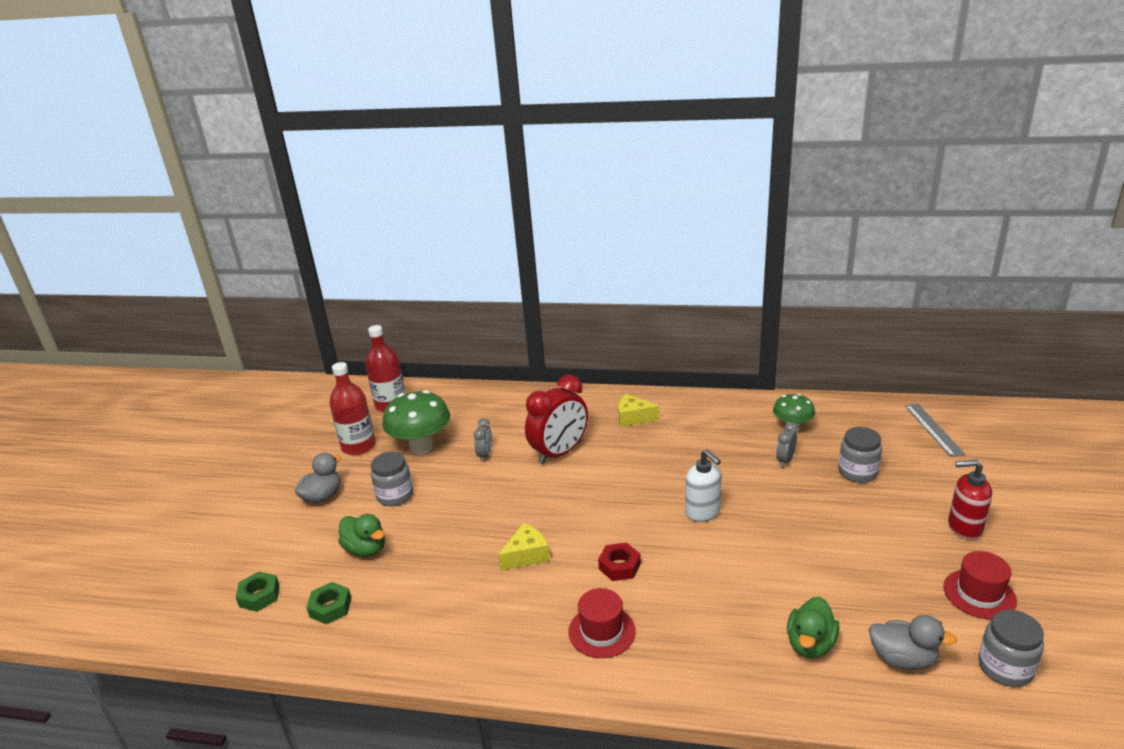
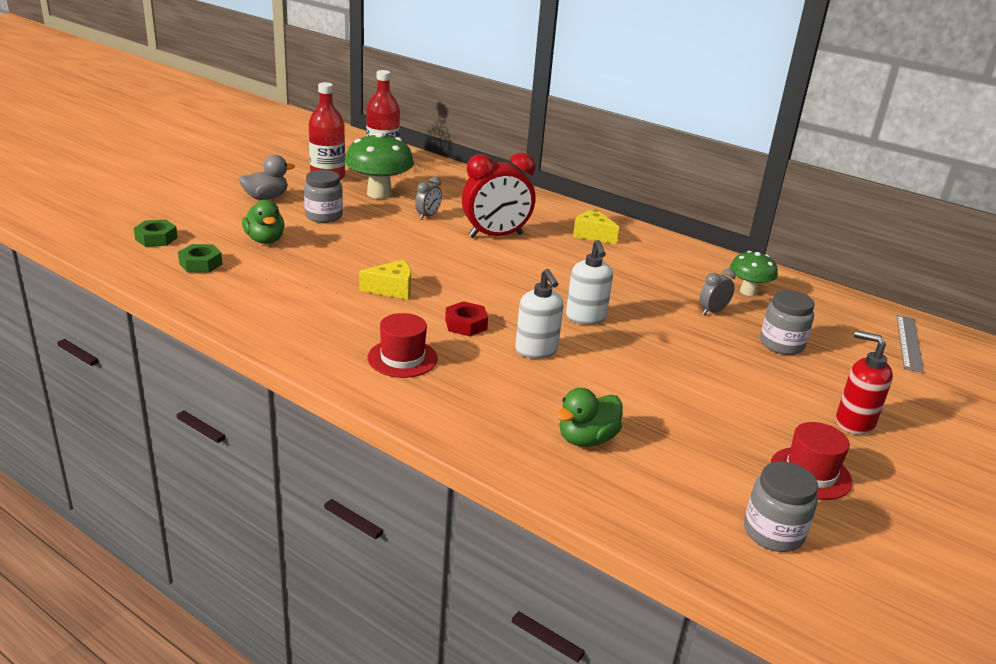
camera: 20 degrees right, 0 degrees up
grey duck [869,615,957,670] -> none
none -> white soap dispenser [515,269,564,359]

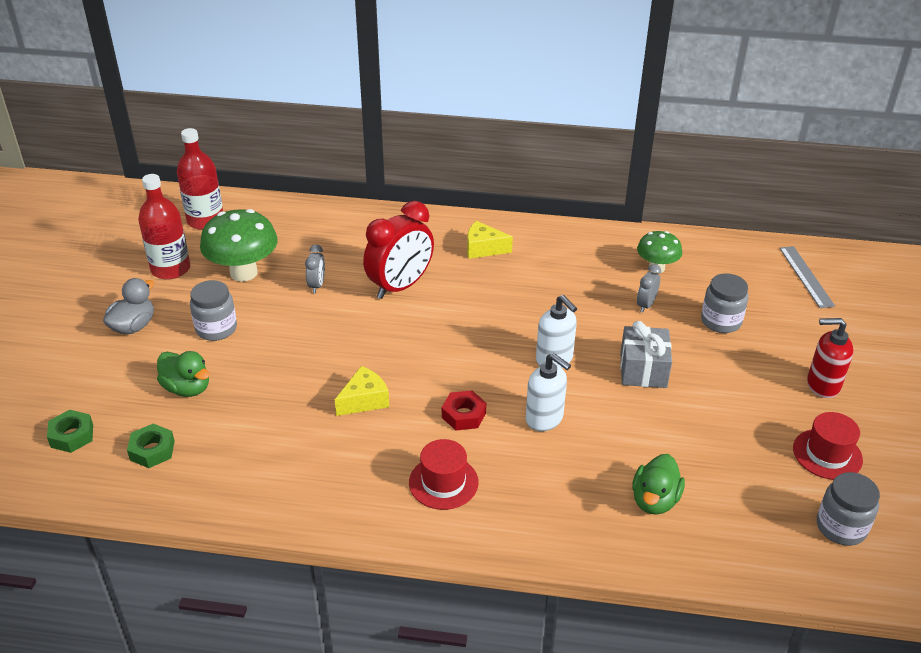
camera: 25 degrees left, 10 degrees up
none -> grey gift [620,321,672,388]

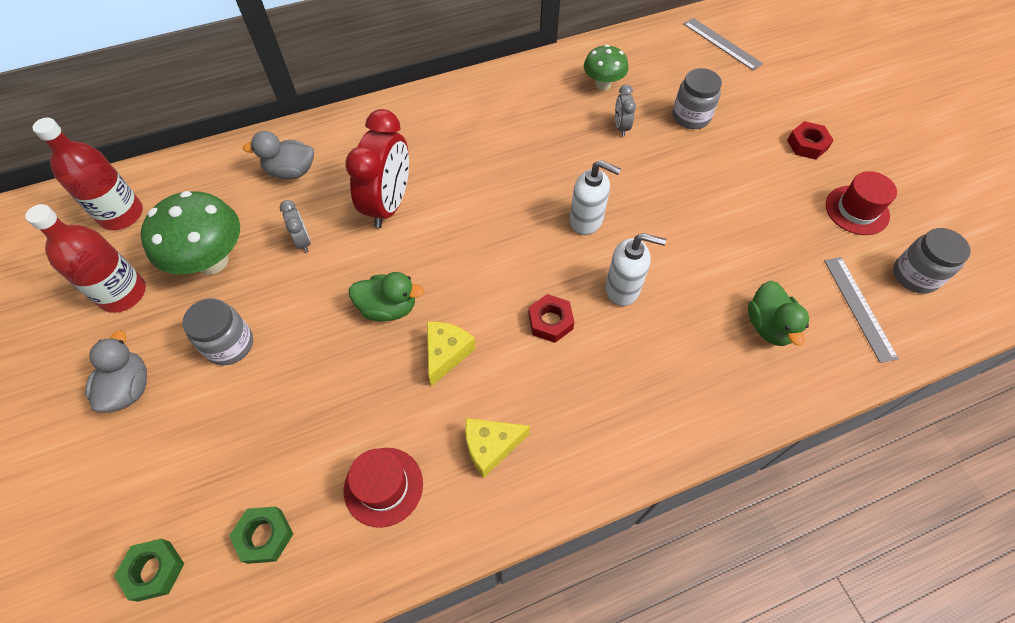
camera: 30 degrees left, 20 degrees up
green duck [157,351,210,397] -> green duck moved to [349,272,424,322]
red hat [409,439,479,510] -> red hat moved to [344,448,423,528]
yellow cheese [467,221,513,259] -> yellow cheese moved to [465,418,530,478]
grey gift [620,321,672,388] -> none
red soap dispenser [807,318,854,398] -> red nut [787,121,834,160]
none -> grey duck [243,131,314,179]
none -> grey ruler [824,257,899,363]

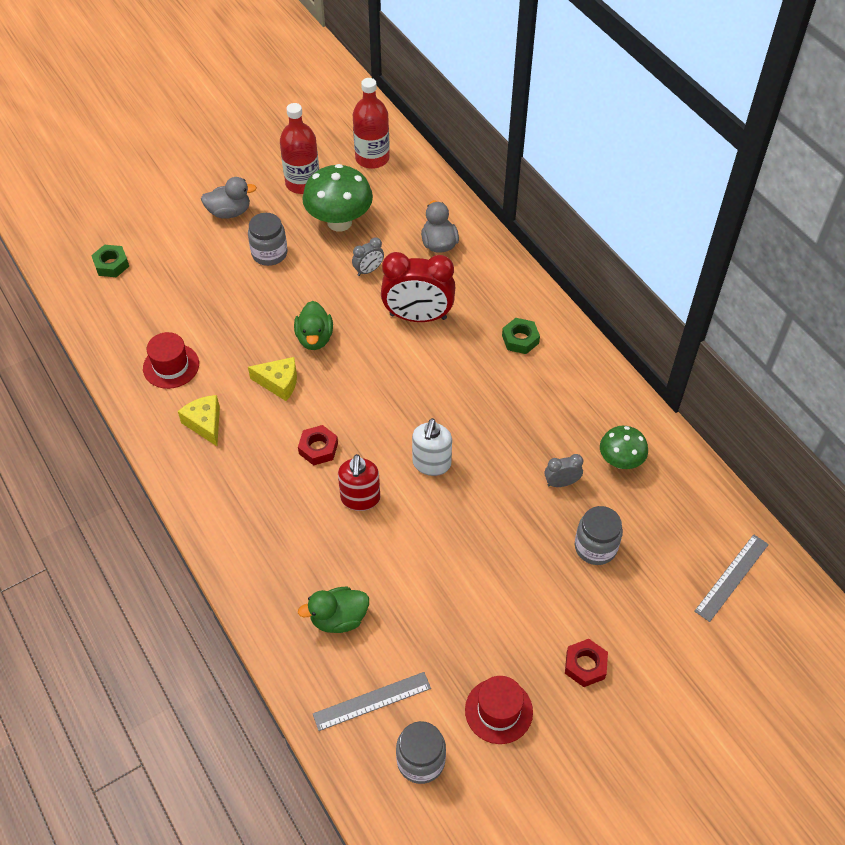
camera: 80 degrees right, 5 degrees down
green nut [229,506,293,564] -> green nut moved to [502,318,540,354]
white soap dispenser [605,233,666,306] -> red soap dispenser [338,454,380,511]

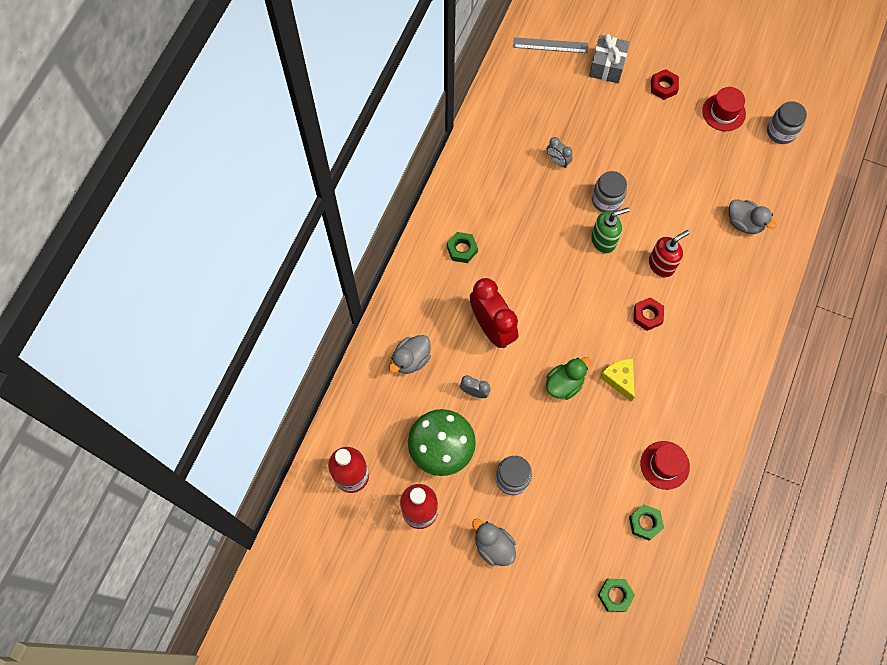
camera: 125 degrees left, 15 degrees up
yellow cheese [178,395,220,446] -> none
green duck [298,587,369,633] -> grey duck [729,199,776,234]
grey ruler [313,672,431,731] -> none
white soap dispenser [412,418,452,476] -> green soap dispenser [591,207,629,254]
grey jar [575,506,623,565] -> grey jar moved to [592,171,627,213]
green mushroom [600,426,648,469] -> none
none -> grey gift [589,34,630,83]
none -> green nut [629,504,664,540]

